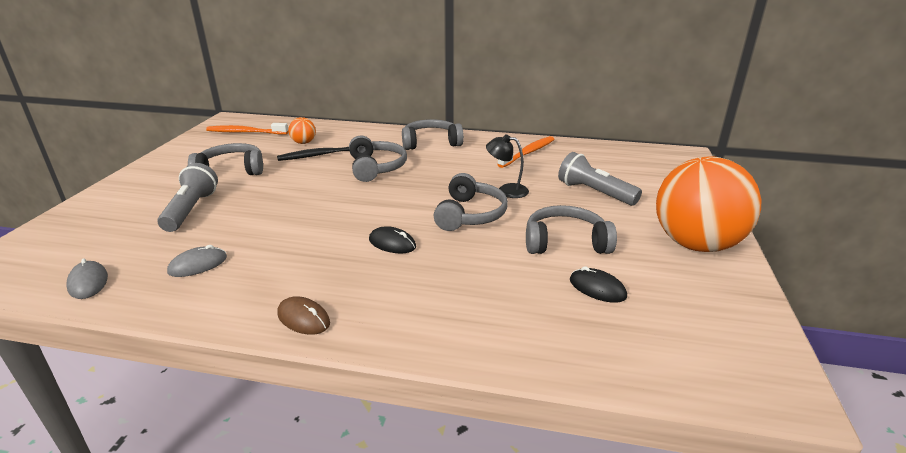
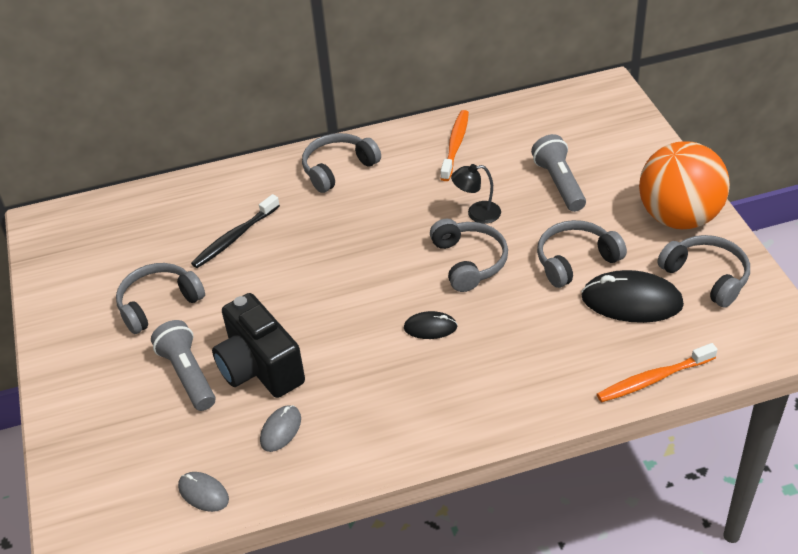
camera: 25 degrees left, 15 degrees up
orange toothbrush [206,123,288,134] -> orange toothbrush moved to [597,343,718,402]
brown mouse [278,296,330,335] -> none
orange ball [288,117,316,144] -> none
grey headphones [349,136,407,182] -> grey headphones moved to [658,235,750,308]
grey flashlight [558,152,642,206] -> grey flashlight turned 60 degrees clockwise [531,134,586,212]
black mouse [570,266,627,303] -> black mouse [581,270,684,323], size x1.88
none -> black camera [212,293,305,398]

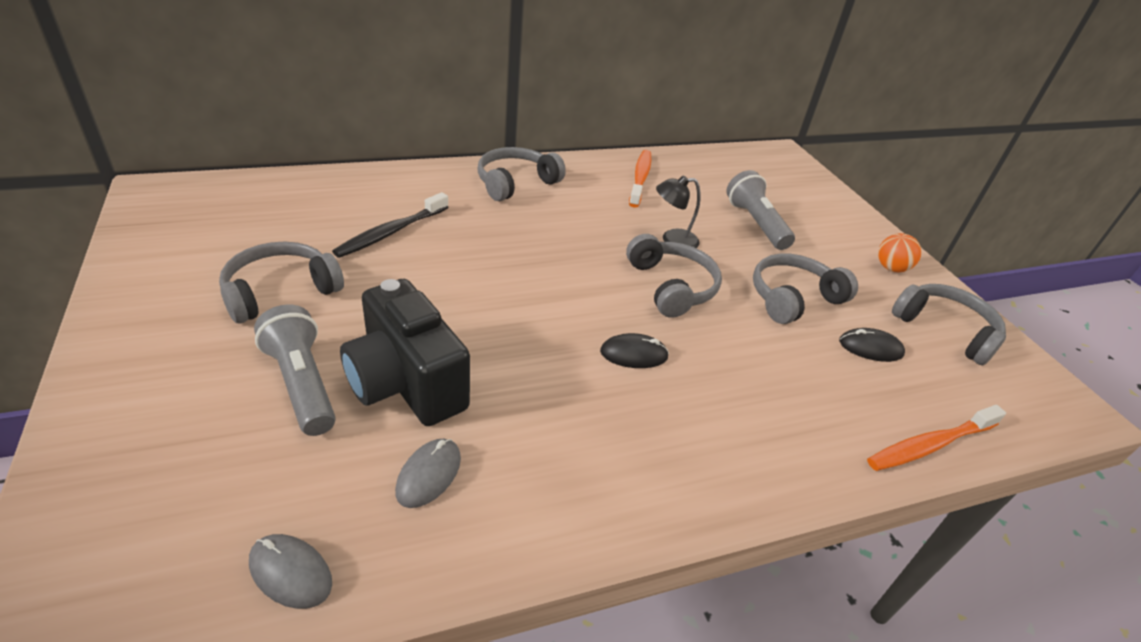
camera: 10 degrees left, 5 degrees down
black mouse [581,270,684,323] -> black mouse [839,328,905,362], size x0.53
orange ball [639,141,730,229] -> orange ball [878,233,921,272], size x0.41

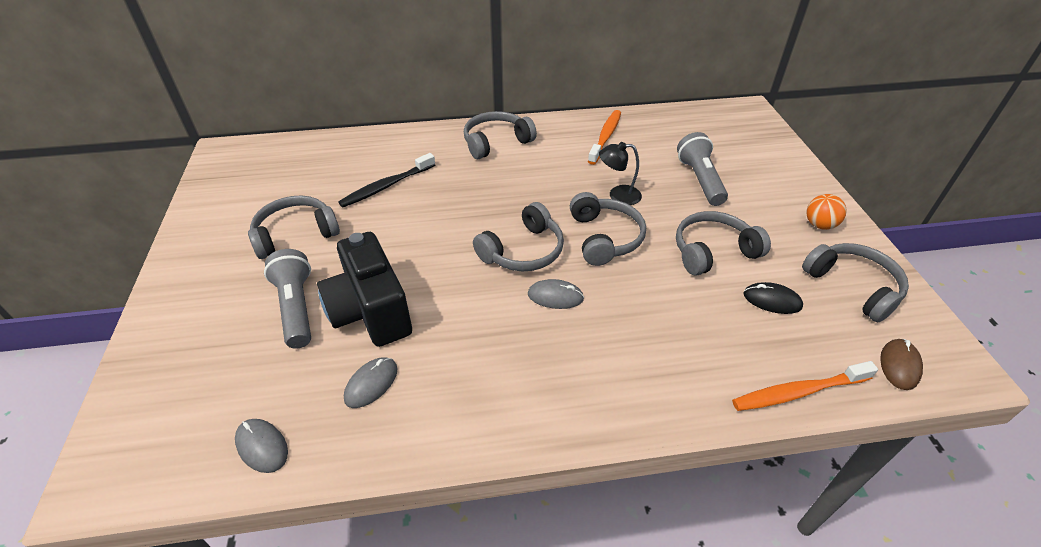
camera: 15 degrees right, 5 degrees up
black mouse [600,333,669,368] -> grey mouse [528,279,584,309]
none -> grey headphones [473,202,564,271]
none -> brown mouse [880,339,923,390]

